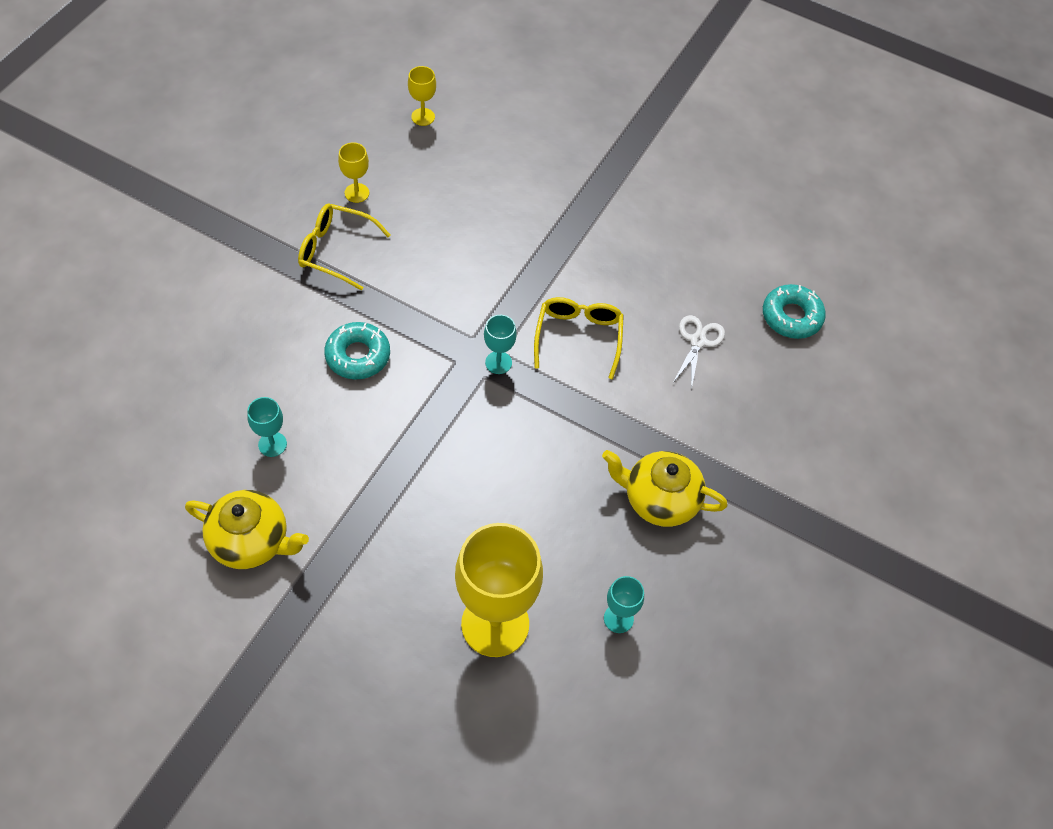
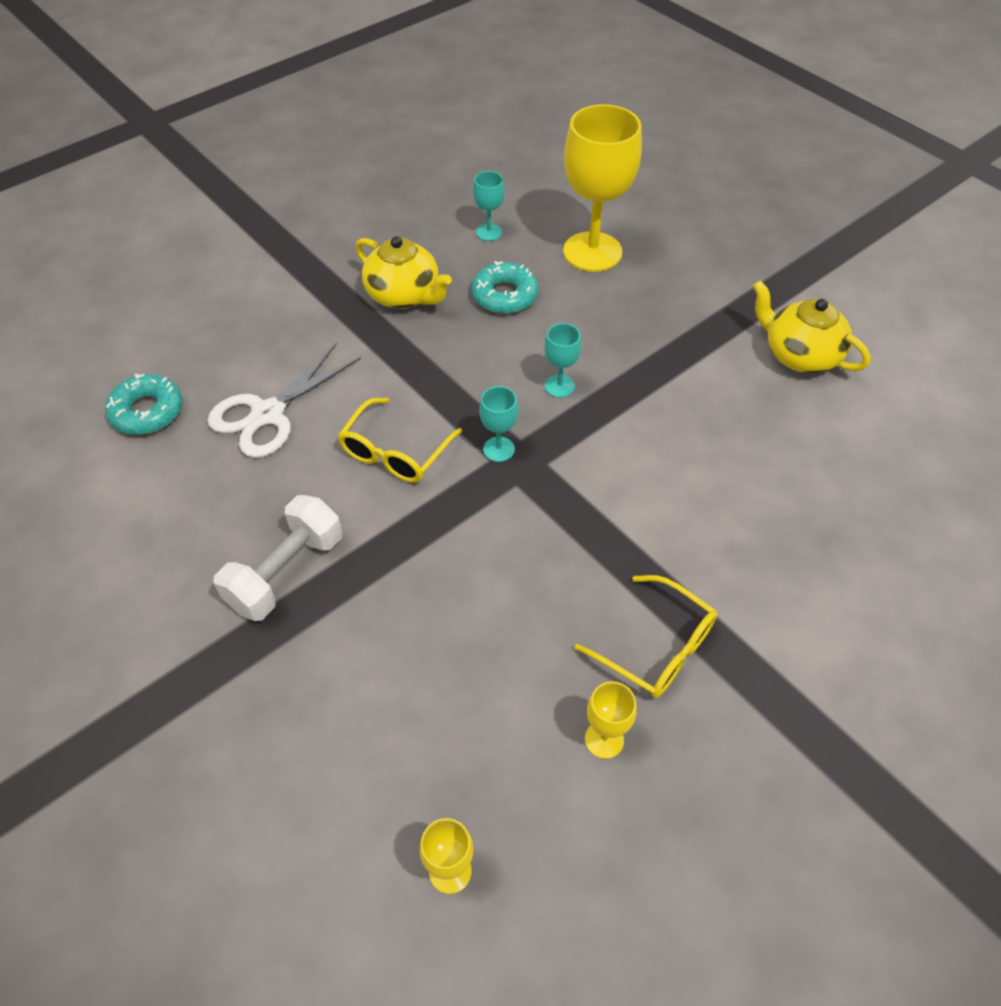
camera: 155 degrees left, 5 degrees down
turquoise goblet [247,397,287,457] -> turquoise goblet moved to [544,323,581,398]
turquoise donut [324,322,390,379] -> turquoise donut moved to [471,261,538,314]
white scissors [673,315,725,390] -> white scissors [208,343,361,458], size x1.63
none -> white dumbbell [213,495,342,621]

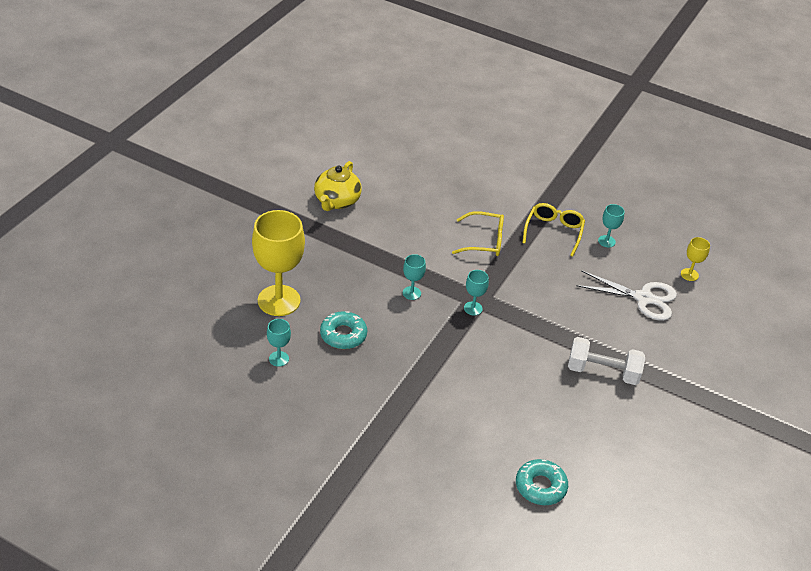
camera: 115 degrees left, 10 degrees down
white scissors [208,343,361,458] -> white scissors moved to [576,270,677,321]
yellow glasses [338,398,463,483] -> yellow glasses moved to [452,211,504,256]
yellow teapot [355,236,452,309] -> none
yellow goblet [585,681,637,759] -> turquoise goblet [598,204,625,247]

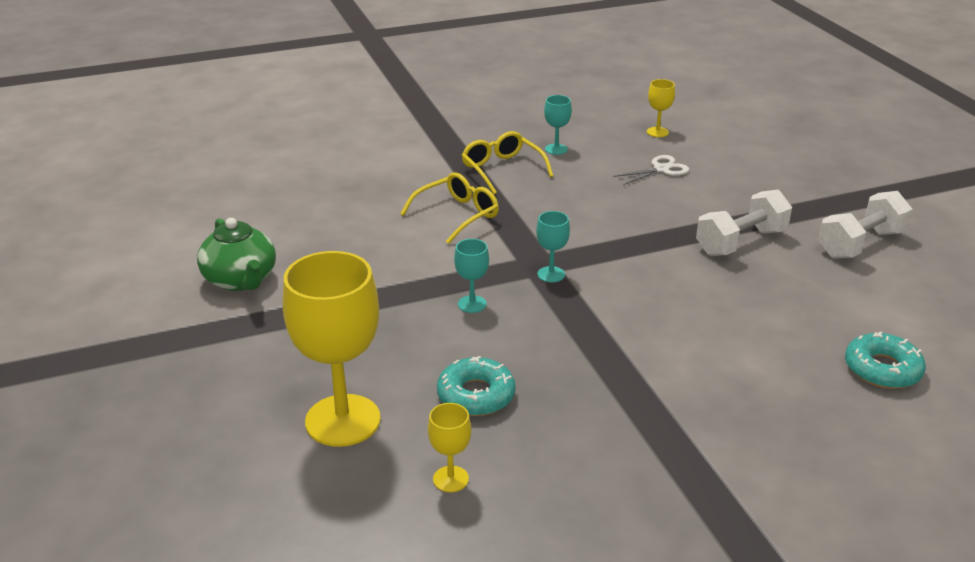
camera: 45 degrees left, 10 degrees down
turquoise goblet [267,319,291,367] -> yellow goblet [428,403,471,492]
yellow teapot [314,161,362,211] -> green teapot [197,218,276,291]
white scissors [576,270,677,321] -> white scissors [613,155,689,185], size x0.61
none -> white dumbbell [818,191,913,259]

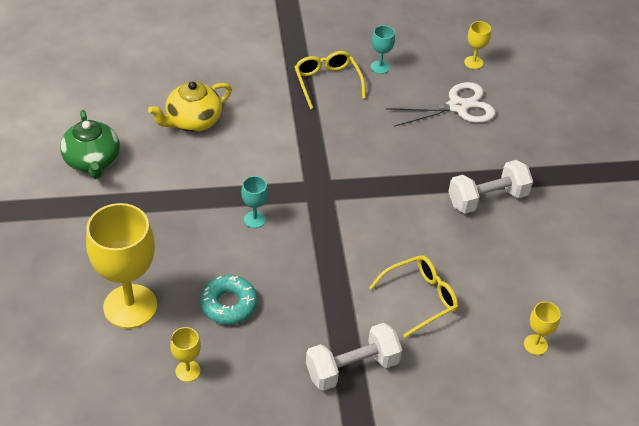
camera: 10 degrees right, 15 degrees up
yellow glasses [400,172,499,244] -> yellow glasses moved to [369,255,458,338]
turquoise goblet [536,211,570,282] -> none
white scissors [613,155,689,185] -> white scissors [386,82,495,127], size x1.63
white dumbbell [818,191,913,259] -> white dumbbell moved to [306,323,402,391]
turquoise donut [845,332,926,389] -> yellow goblet [524,302,561,355]
none -> yellow teapot [148,81,232,132]

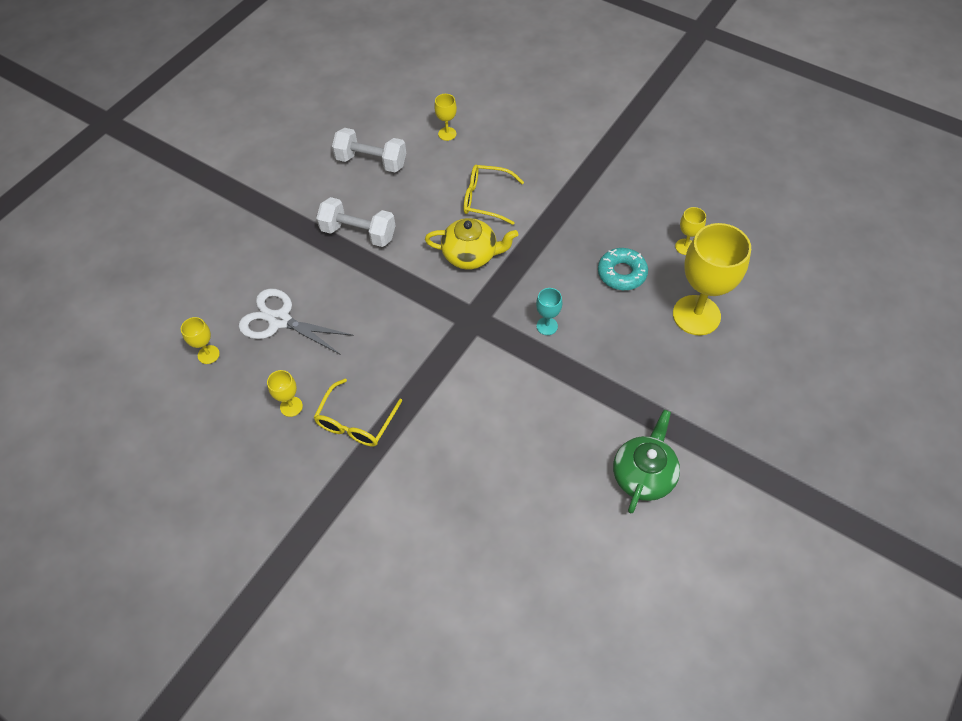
camera: 135 degrees left, 10 degrees up
yellow teapot [148,81,232,132] -> yellow teapot moved to [425,218,518,270]
white dumbbell [306,323,402,391] -> white dumbbell moved to [332,128,406,172]
turquoise goblet [371,25,395,74] -> yellow goblet [267,370,303,417]

